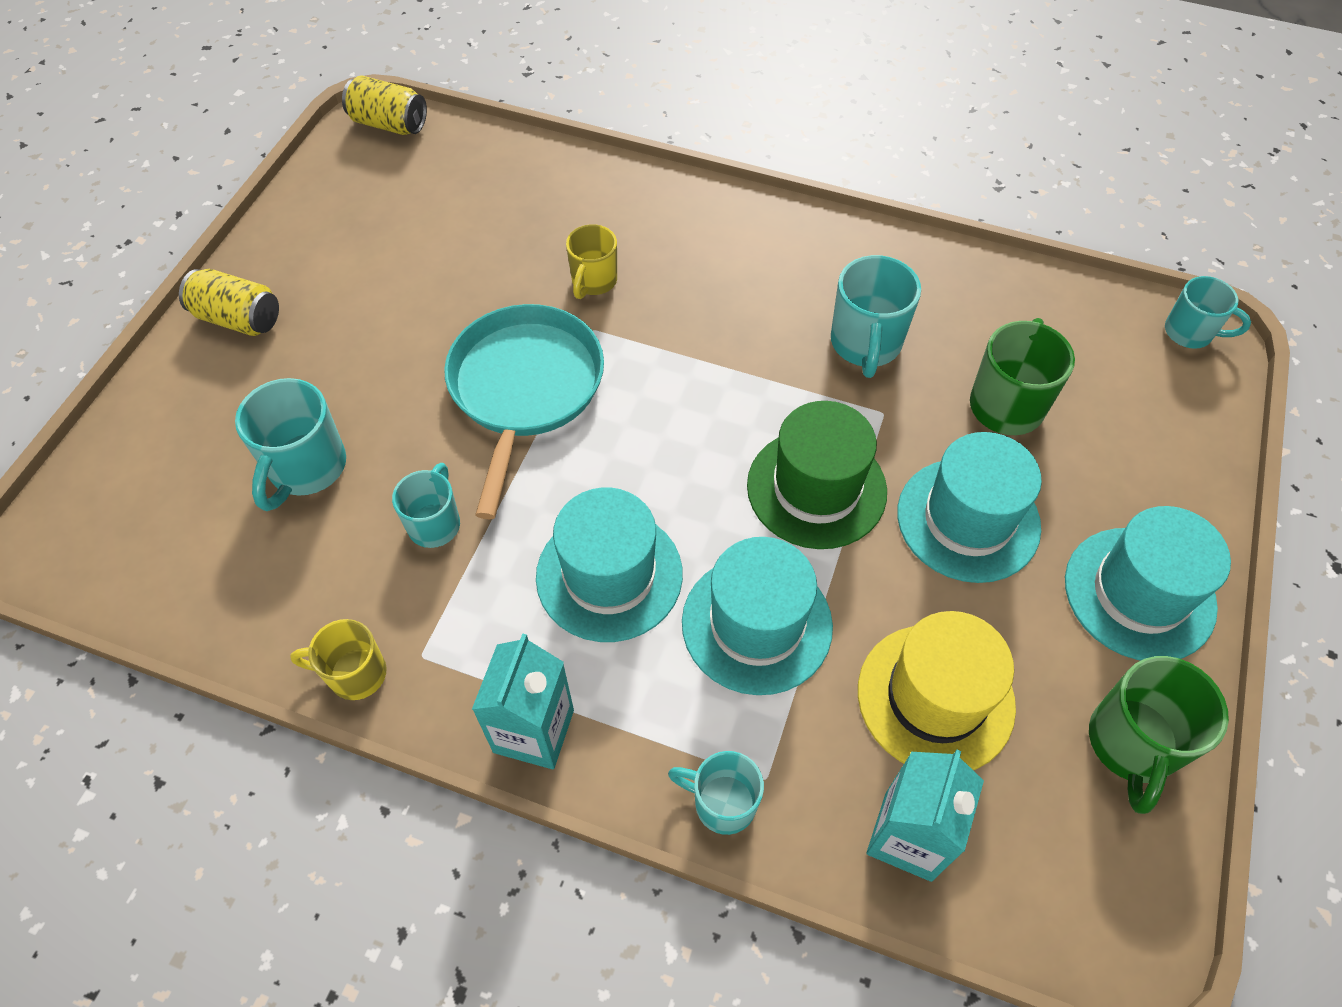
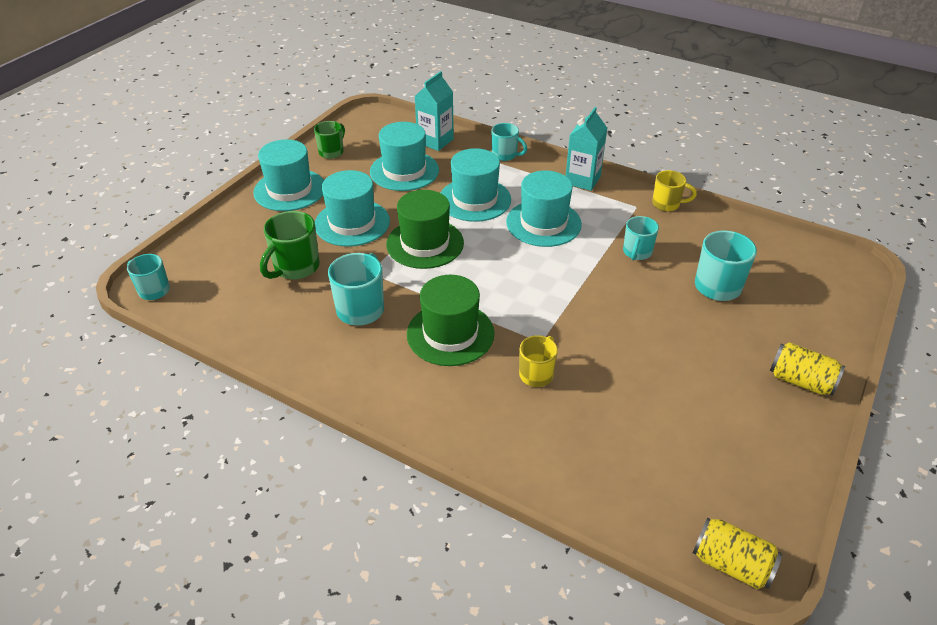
camera: 170 degrees left, 15 degrees down
turquoise pan [444,304,604,519] -> none
yellow hat [858,611,1016,770] -> turquoise hat [370,122,439,191]
green mug [1089,656,1229,814] -> green mug [314,121,345,159], size x0.66
none -> green hat [407,275,494,366]

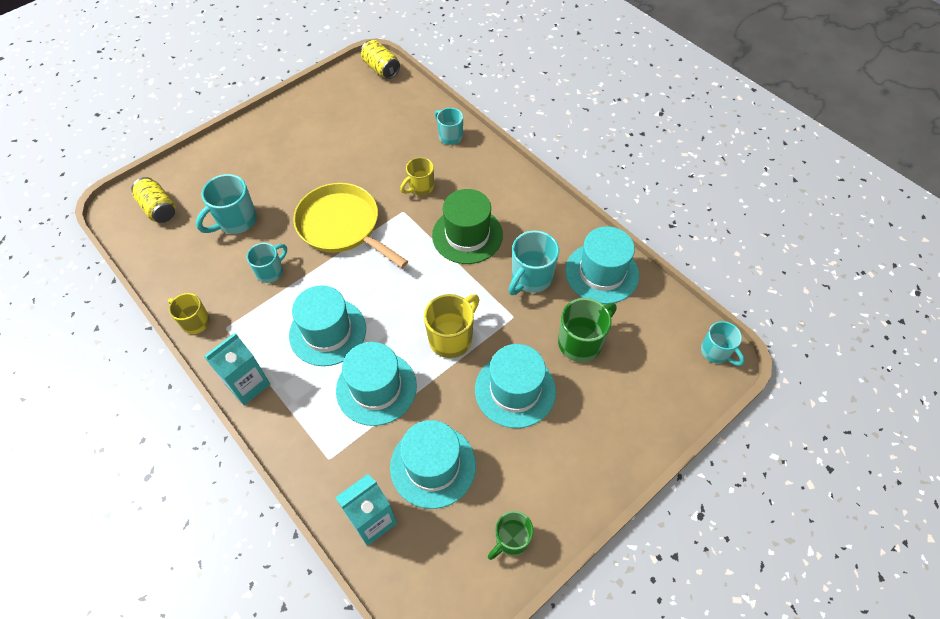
camera: 160 degrees left, 15 degrees up
turquoise hat [253,139,324,211] -> turquoise hat moved to [565,226,639,304]
green hat [386,190,464,269] -> yellow mug [424,294,479,358]
turquoise mug [491,123,527,161] -> turquoise mug moved to [435,108,463,145]
yellow can [770,342,845,396] -> yellow can moved to [131,177,176,223]
none -> yellow pan [293,183,408,268]

